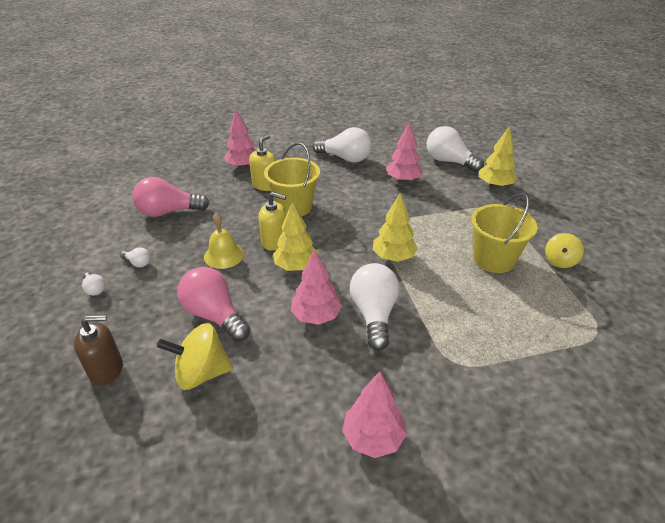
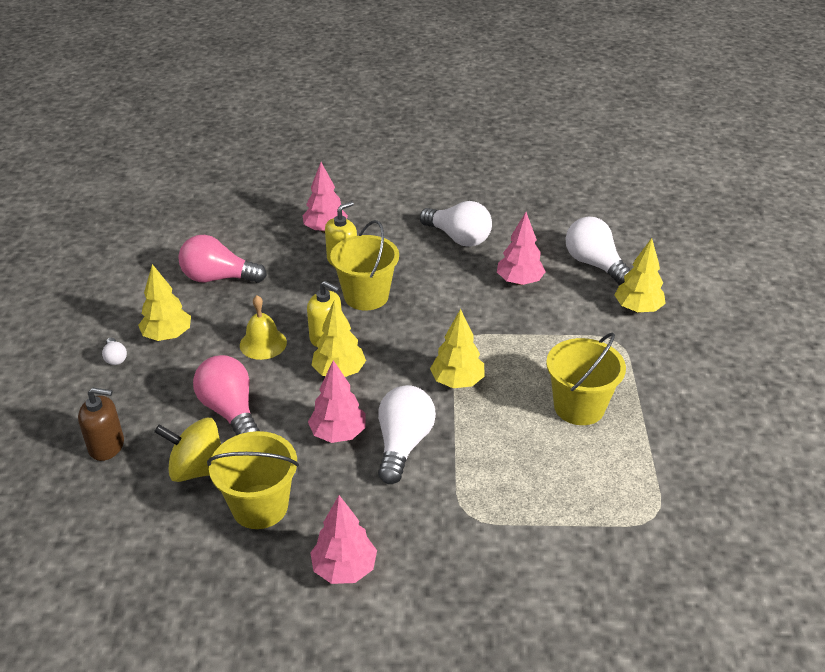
camera: 15 degrees right, 0 degrees up
white light bulb [120,247,151,267] -> yellow tree [138,264,191,341]
yellow spinning top [545,233,584,268] -> none
none -> yellow bucket [207,431,299,529]

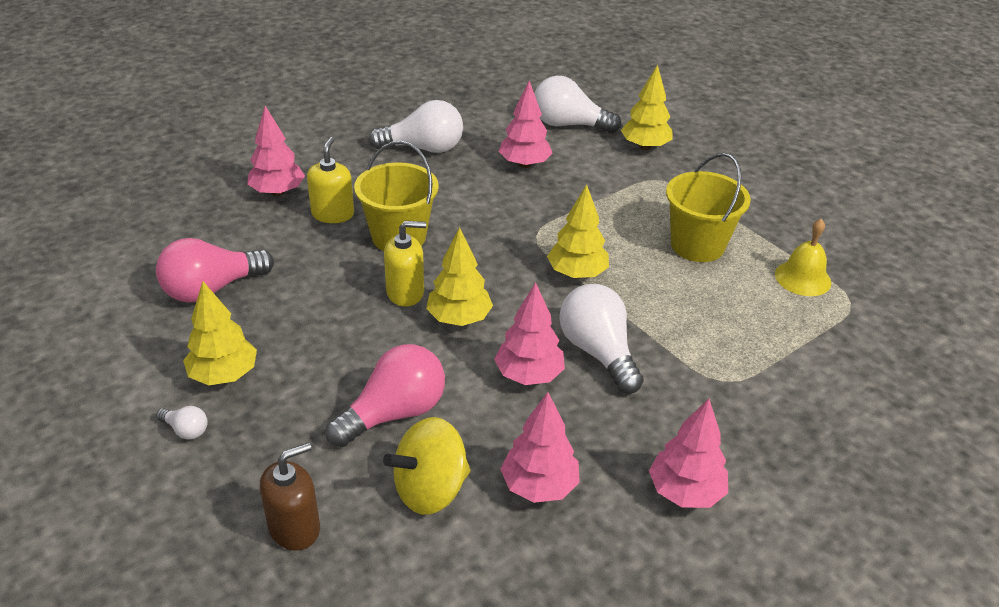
camera: 40 degrees left, 0 degrees up
pink light bulb [193,355,260,435] -> pink light bulb turned 120 degrees clockwise [326,344,445,447]
yellow bucket [207,431,299,529] -> pink tree [501,392,580,503]
yellow bell [240,295,287,360] -> yellow bell moved to [775,219,831,296]

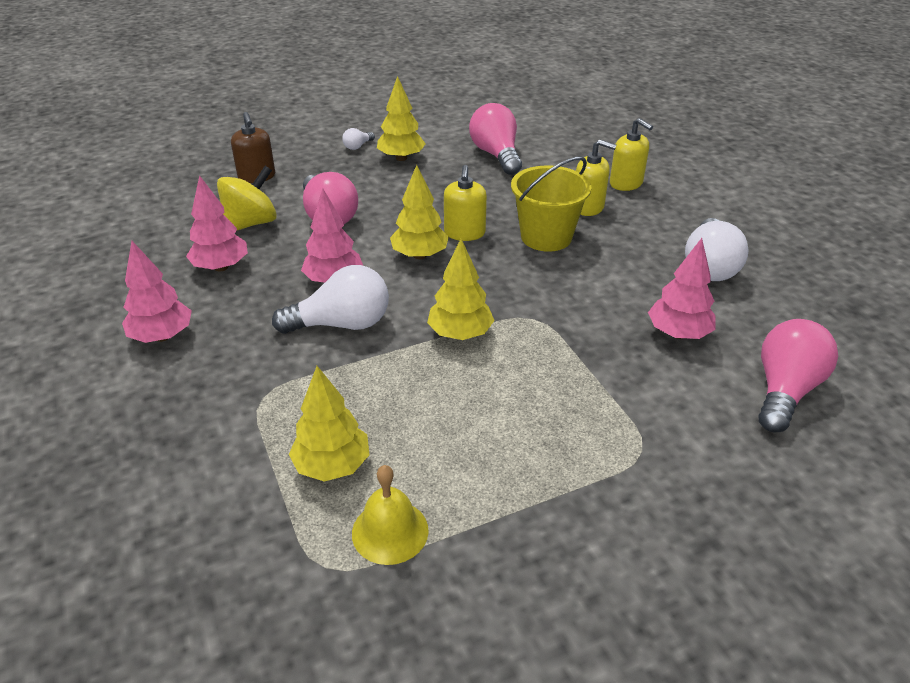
camera: 105 degrees right, 0 degrees up
pink tree [247,106,305,196] -> yellow soap dispenser [610,118,653,191]
yellow spinning top [383,417,471,515] -> yellow spinning top turned 60 degrees clockwise [217,166,277,231]
white light bulb [534,76,621,133] -> pink light bulb [759,319,838,432]
yellow tree [621,64,673,150] -> yellow tree moved to [289,366,370,482]
yellow bucket [666,153,751,262] -> none

